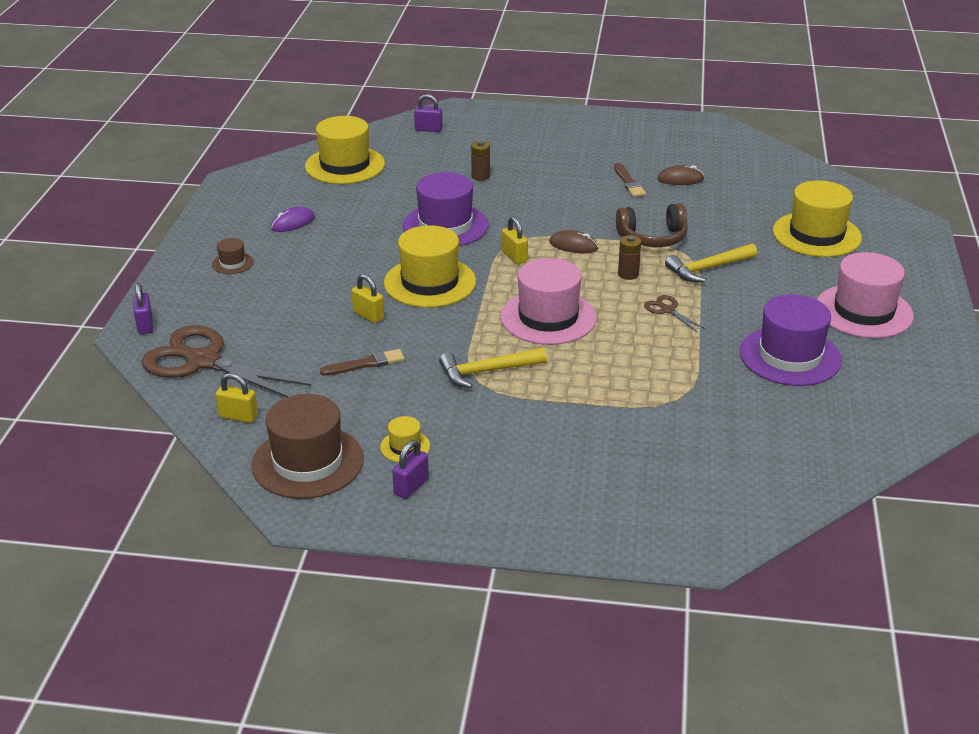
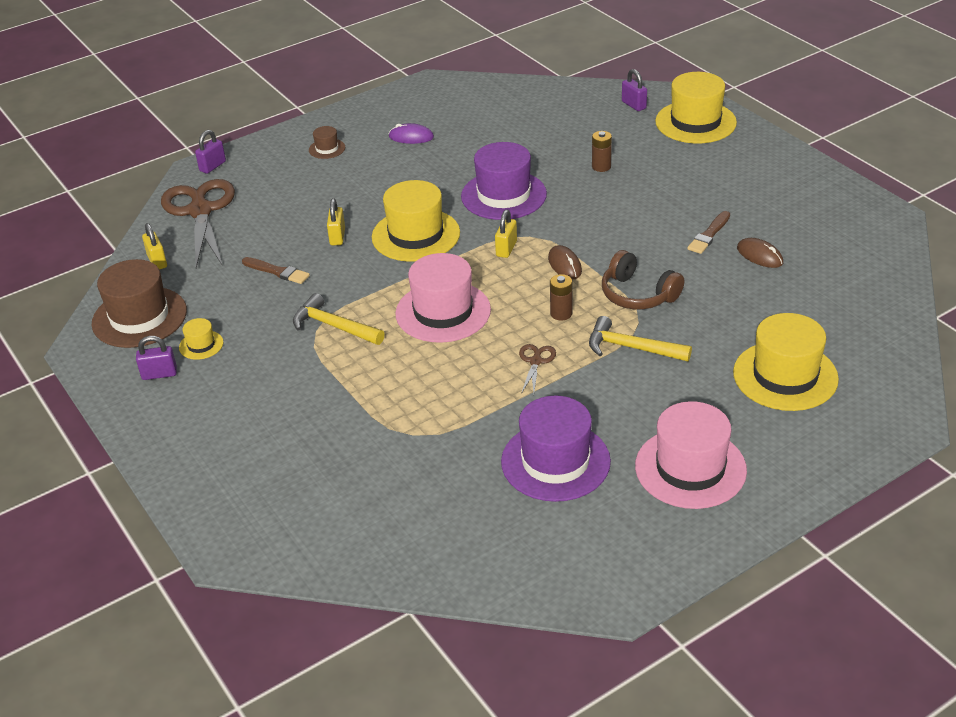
camera: 50 degrees right, 5 degrees up
yellow hat [305,116,385,184] -> yellow hat moved to [655,72,737,144]

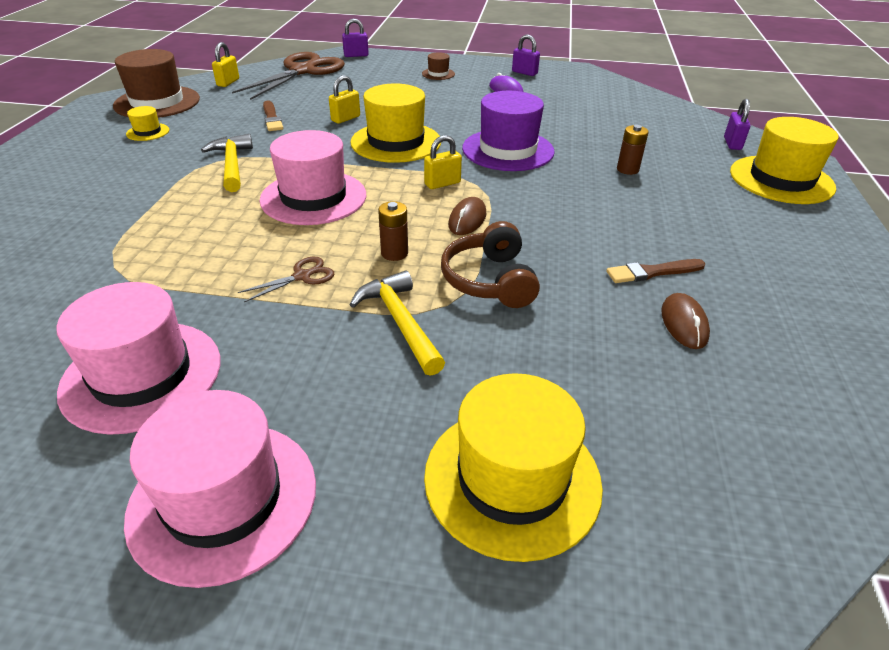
camera: 40 degrees right, 0 degrees up
purple padlock [136,336,177,380] -> purple padlock moved to [512,35,540,76]
purple hat [501,396,611,502] -> pink hat [56,282,220,435]

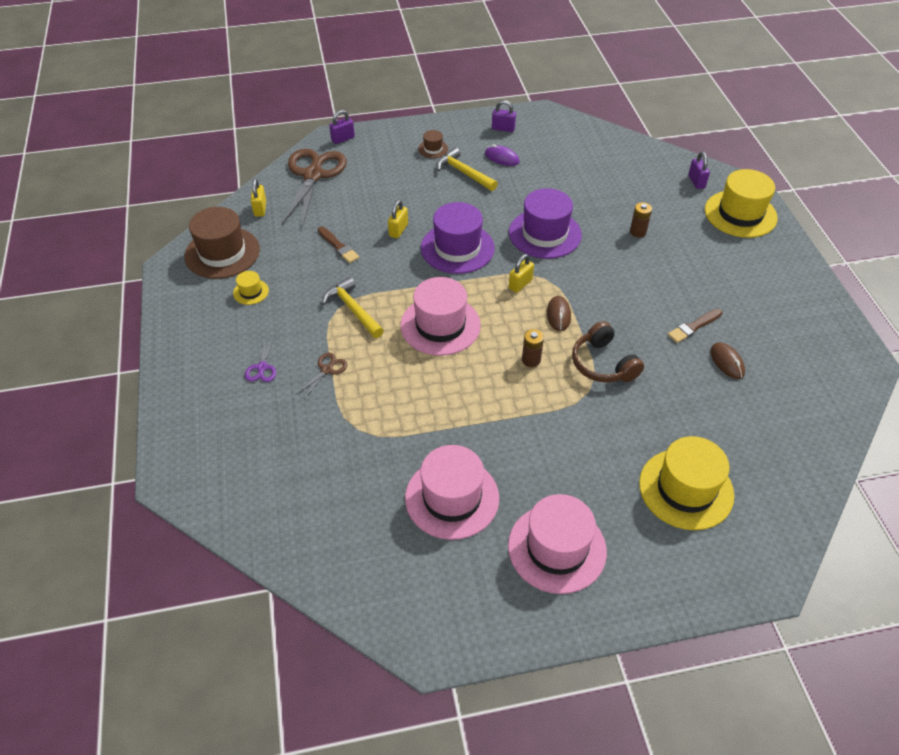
camera: 20 degrees left, 10 degrees up
brown scissors [238,257,334,302] -> brown scissors moved to [295,353,348,399]
yellow hammer [349,270,445,376] -> yellow hammer moved to [436,147,498,191]
yellow hat [350,84,441,163] -> purple hat [421,202,495,274]
none -> purple scissors [245,336,276,382]

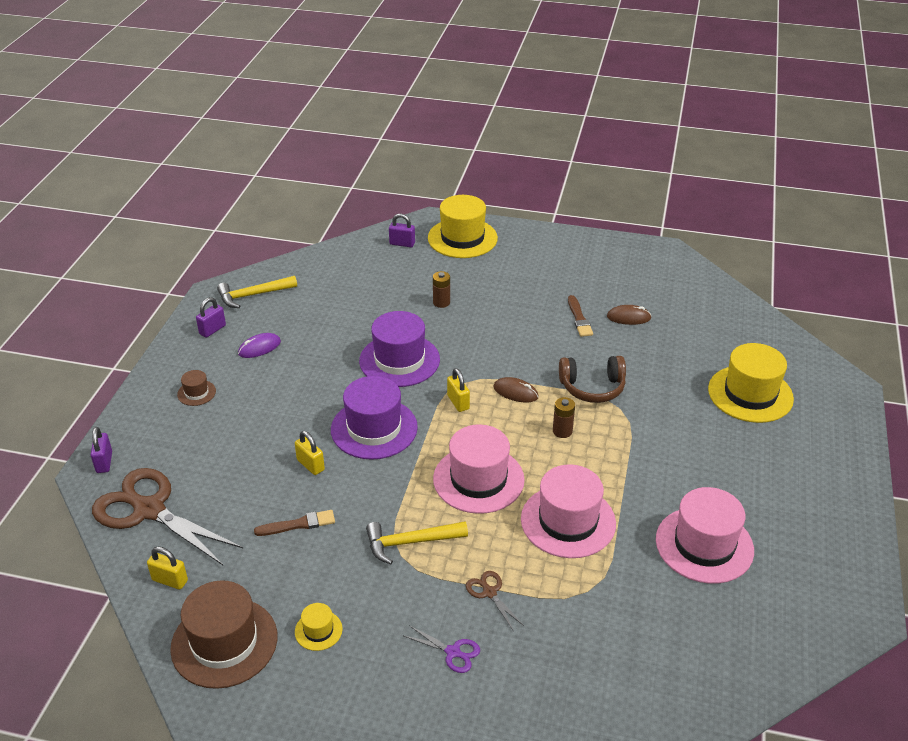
camera: 65 degrees left, 10 degrees down
yellow hammer [436,147,498,191] -> yellow hammer moved to [217,276,297,308]
pink hat [508,494,607,594] -> pink hat moved to [521,464,616,558]

